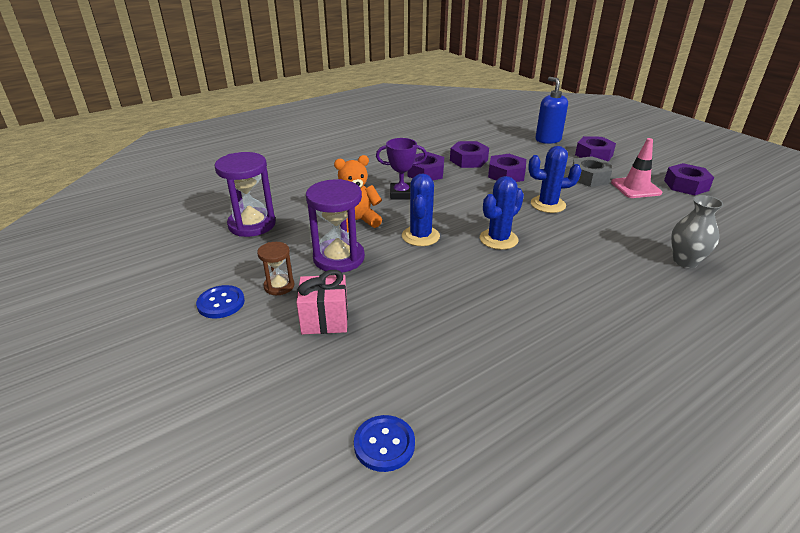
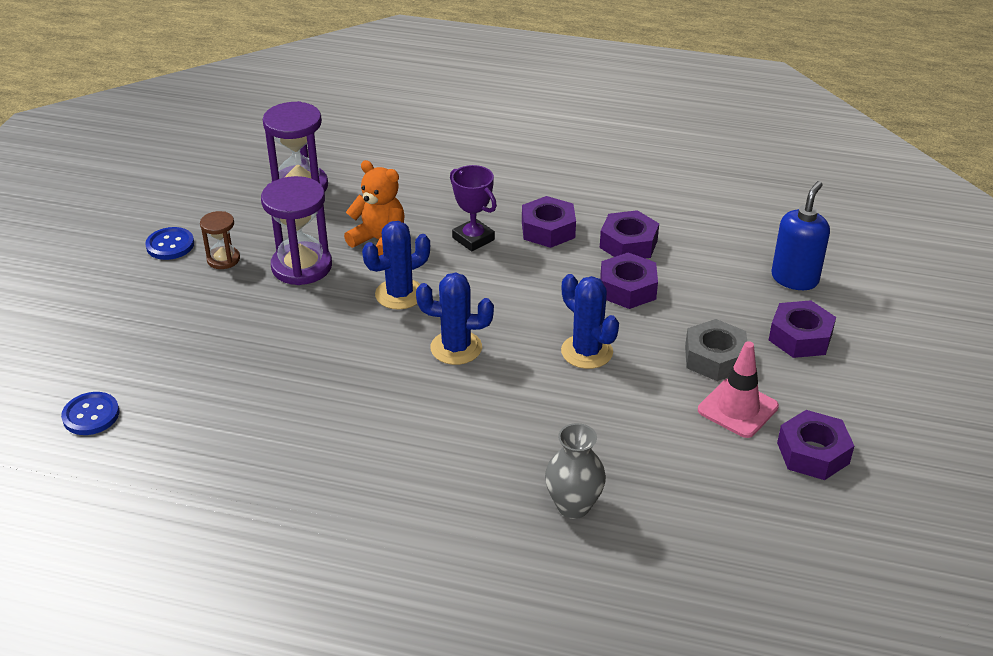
camera: 50 degrees right, 5 degrees up
pink gift [296,270,348,334] -> none

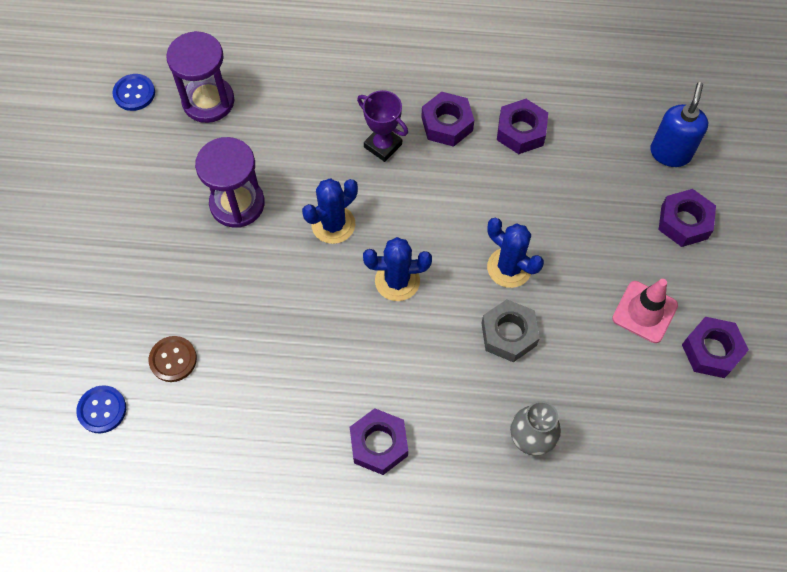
camera: 10 degrees left, 25 degrees up
blue button [145,227,194,260] -> blue button moved to [113,74,155,111]
brown hourglass [200,211,240,269] -> none
orange teddy bear [344,160,405,256] -> none
purple nut [600,252,658,309] -> purple nut moved to [350,408,408,475]
grey nut [685,319,747,381] -> grey nut moved to [481,299,540,362]
none -> brown button [149,336,197,382]

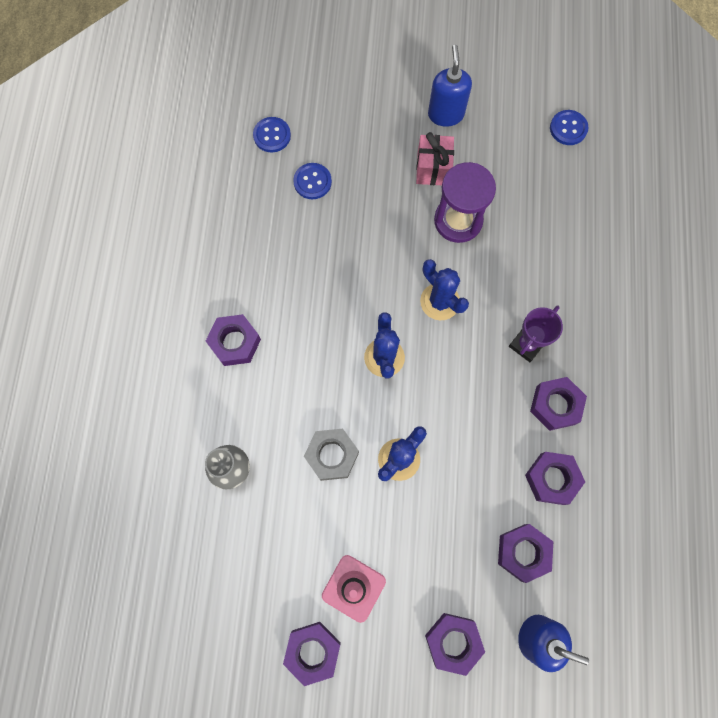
camera: 90 degrees right, 10 degrees up
brown button [149,336,197,382] -> blue button [293,163,332,199]
purple hourglass [166,31,234,123] -> none
none -> pink gift [416,132,454,185]
none -> blue soap dispenser [428,45,472,127]
none -> purple nut [498,524,553,583]

